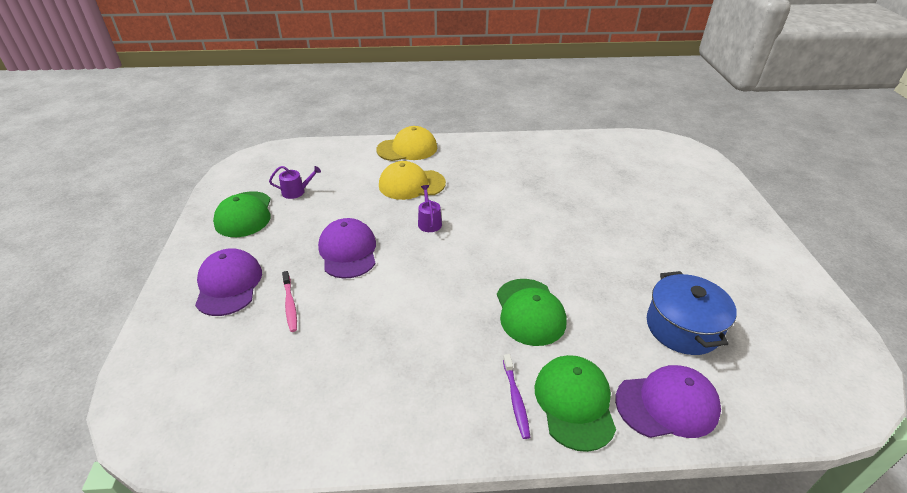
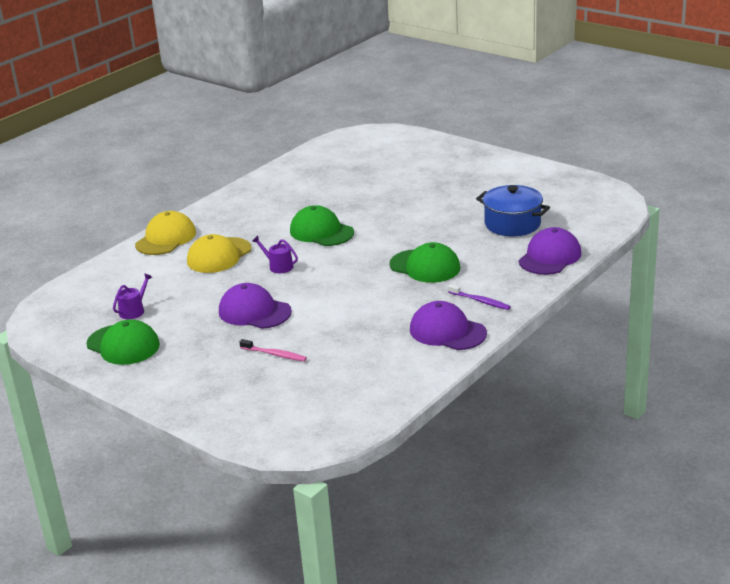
camera: 45 degrees left, 10 degrees down
purple cap [195,248,262,316] -> purple cap moved to [410,301,487,350]
green cap [535,355,616,452] -> green cap moved to [290,205,354,246]

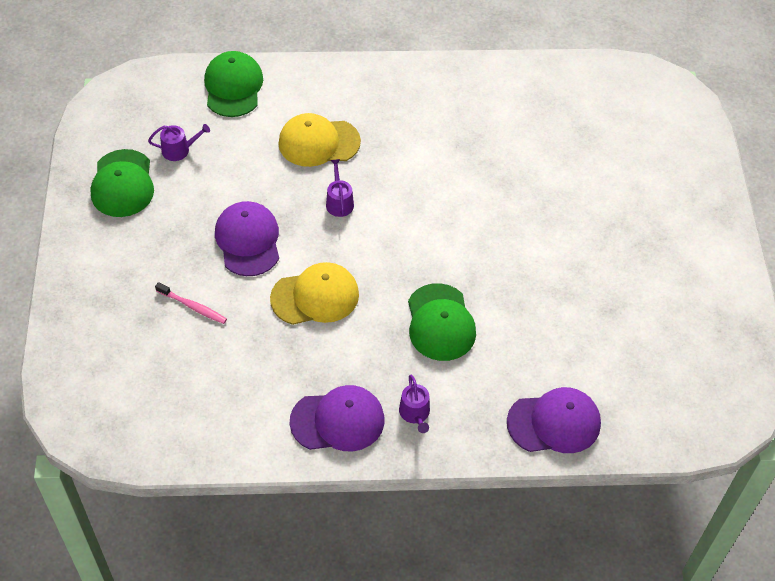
camera: 45 degrees right, 25 degrees up
yellow cap [135,211,196,255] -> yellow cap moved to [270,262,359,325]
pink toothbrush [239,339,307,361] -> pink toothbrush turned 45 degrees counterclockwise [155,282,227,324]
green cap [290,205,354,246] -> green cap moved to [204,51,263,117]
purple cap [410,301,487,350] -> purple cap turned 90 degrees clockwise [290,385,384,451]
purple toothbrush [448,284,511,310] -> purple watering can [399,375,430,433]
blue pot [476,185,550,236] -> none

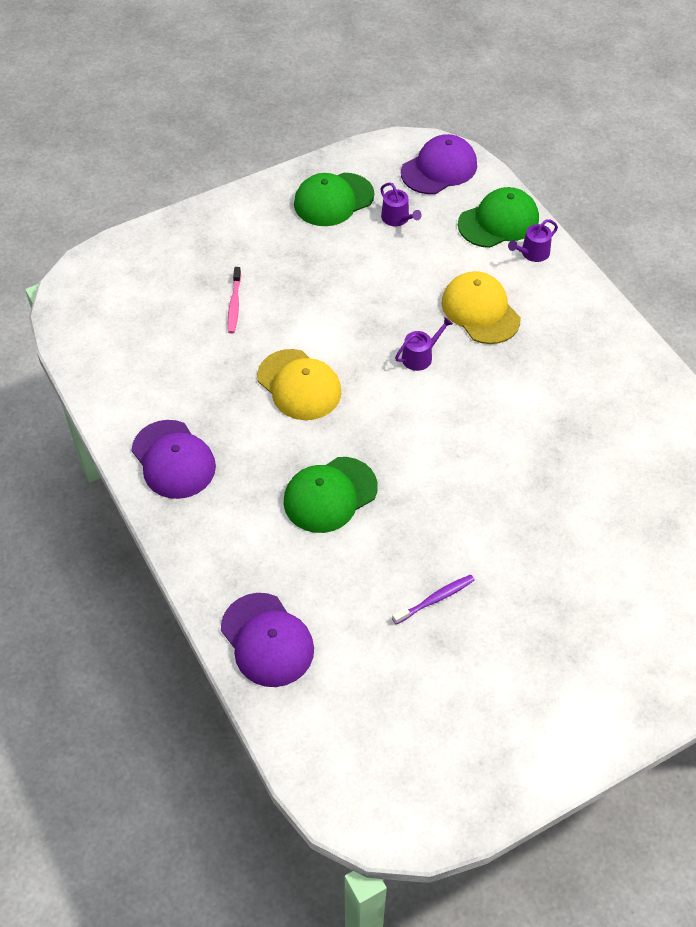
camera: 65 degrees right, 0 degrees up
purple cap [215,201,279,276] -> purple cap moved to [401,134,477,194]
purple watering can [399,375,430,433] -> purple watering can moved to [508,219,558,262]
none -> purple toothbrush [392,575,475,624]

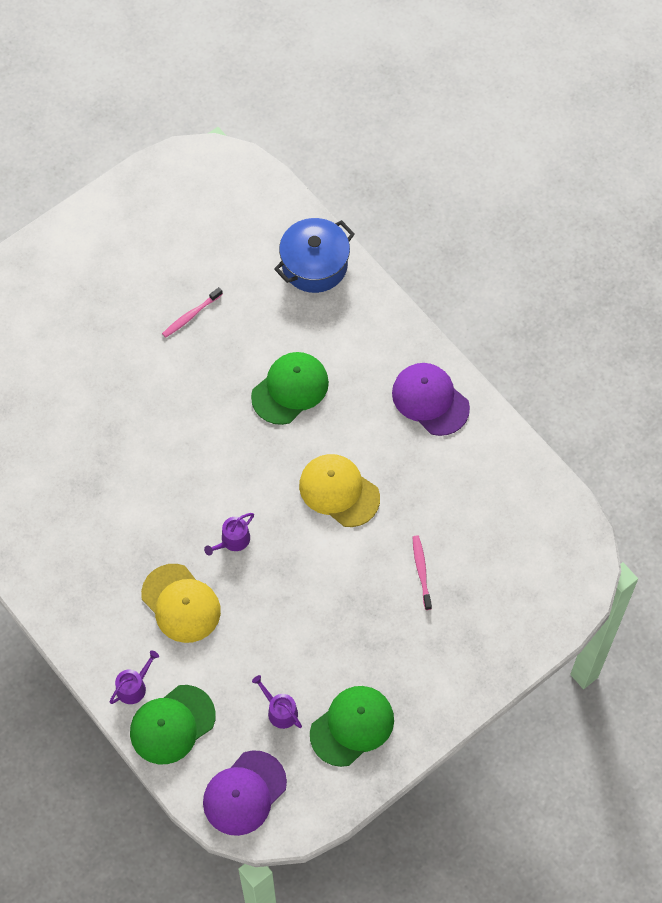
camera: 170 degrees right, 10 degrees up
purple cap [221,593,314,687] -> blue pot [274,218,355,293]
purple toothbrush [392,575,475,624] -> pink toothbrush [162,287,223,338]

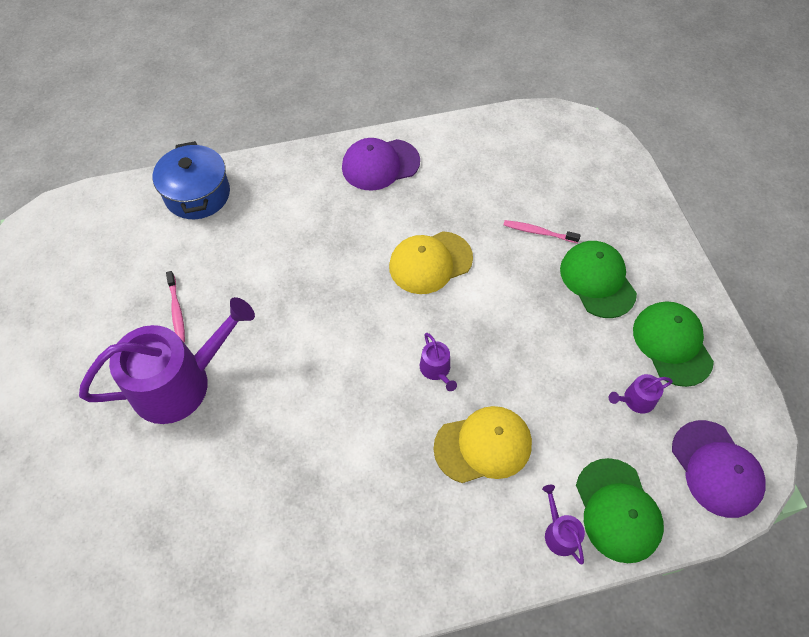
camera: 65 degrees left, 5 degrees down
green cap [251,352,329,425] -> green cap moved to [560,241,637,318]
none -> purple watering can [79,297,255,424]

